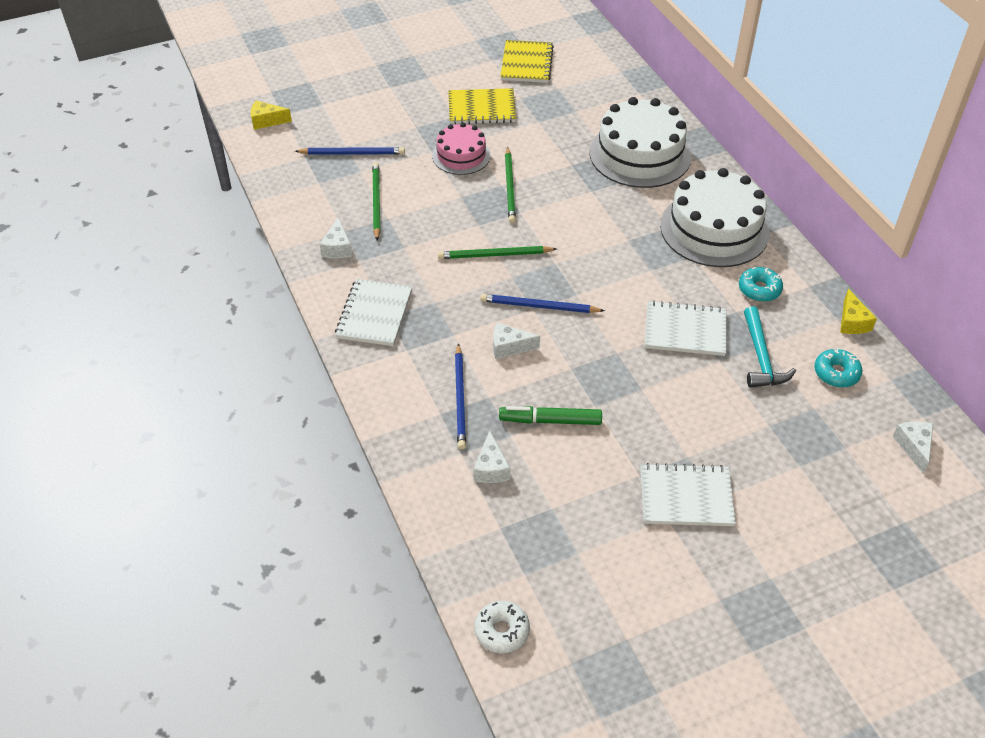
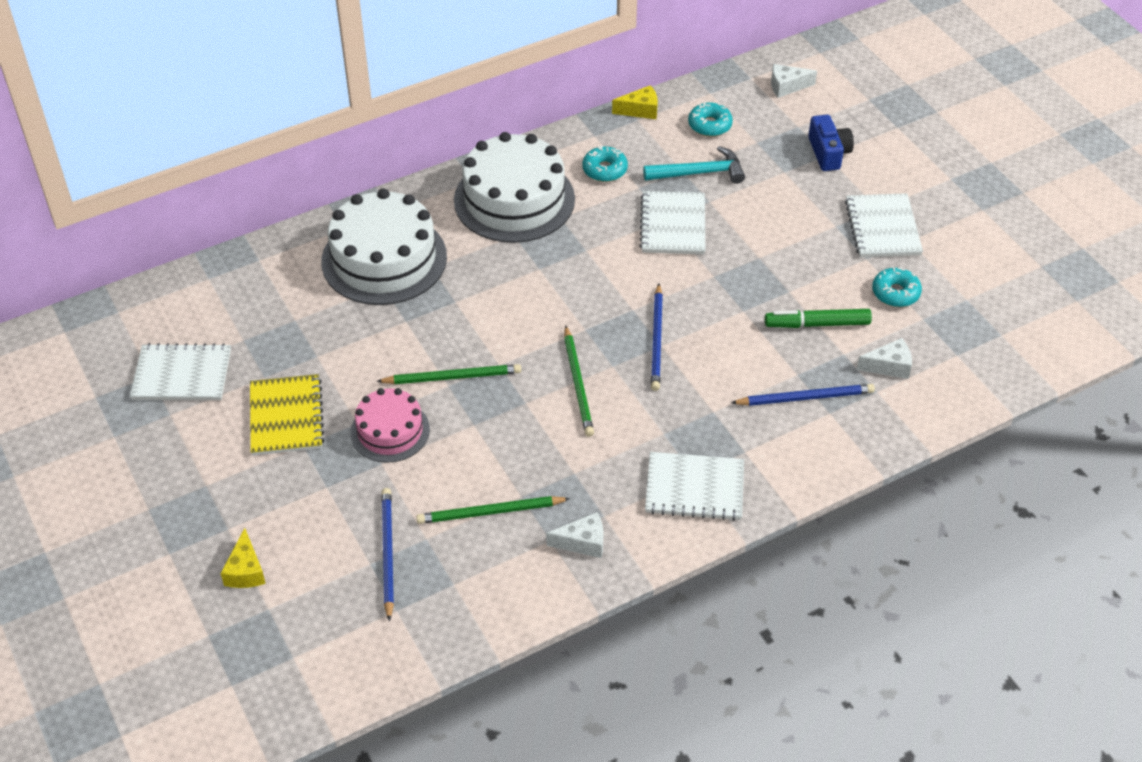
camera: 95 degrees left, 0 degrees up
yellow cheese [251,101,292,130] -> yellow cheese moved to [220,528,266,588]
white donut [474,601,530,653] -> none
white cheese [493,322,540,359] -> none
green marker [499,406,602,425] -> green marker turned 90 degrees clockwise [765,309,872,328]
yellow notebook [500,40,554,83] -> white notebook [130,343,231,400]
none -> blue camera [808,115,854,171]
none -> turquoise donut [872,267,922,307]

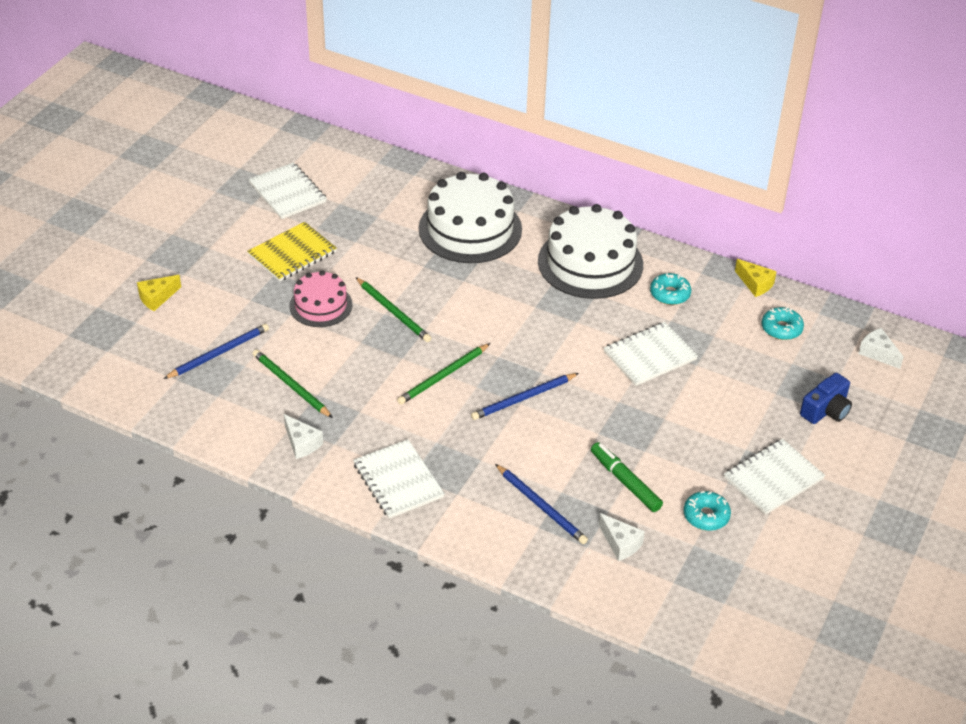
camera: 55 degrees right, 5 degrees down
turquoise hammer [643,146,745,184] -> none

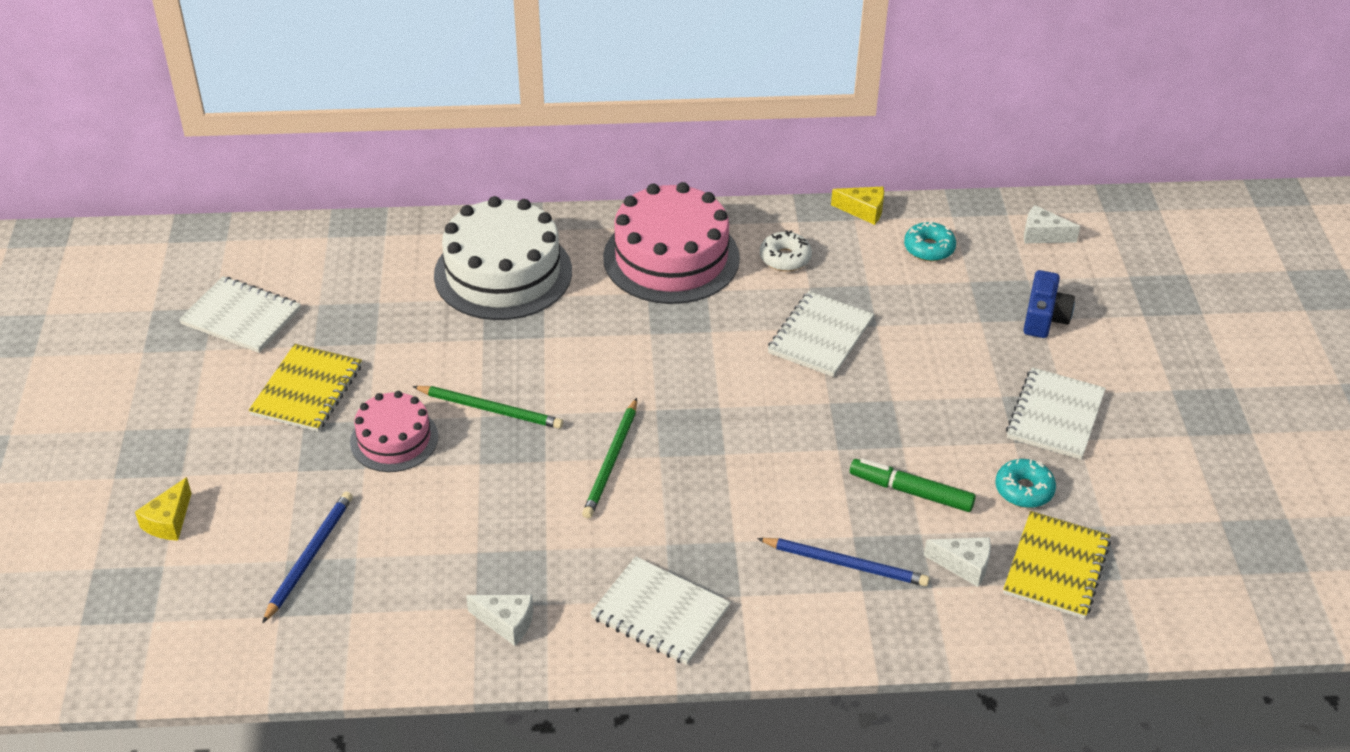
camera: 30 degrees left, 0 degrees up
green pencil [252,349,333,418] -> none
blue pencil [471,373,579,420] -> none
white cake [538,204,643,299] -> pink cake [603,182,740,304]
turquoise donut [650,273,691,305] -> white donut [760,230,812,271]
none -> yellow notebook [1003,511,1111,619]

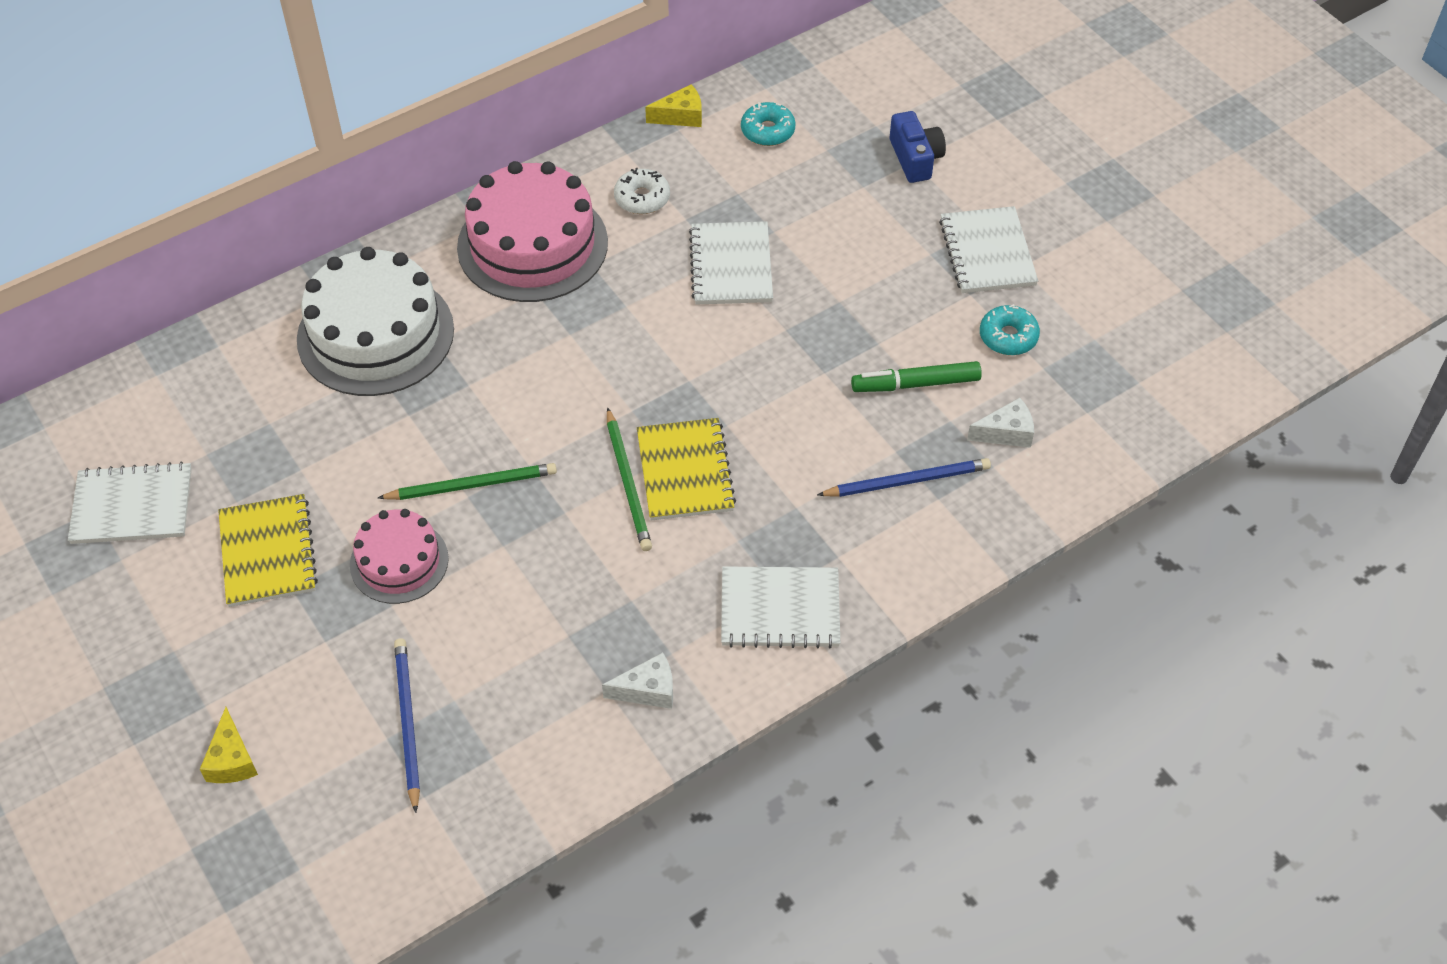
camera: 30 degrees left, 10 degrees up
yellow notebook [1003,511,1111,619] -> yellow notebook moved to [637,418,736,521]
white cheese [1024,205,1080,243] -> none

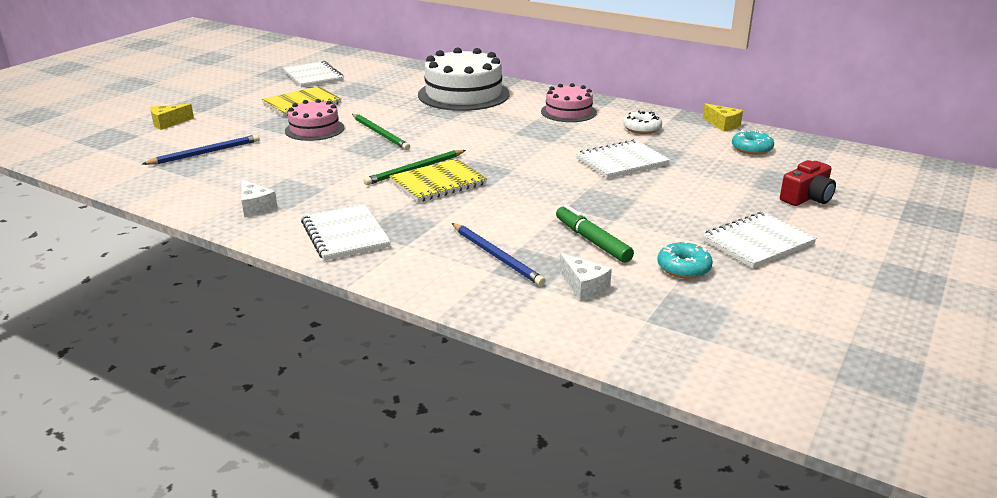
camera: 65 degrees right, 25 degrees down
pink cake [457,161,608,302] -> pink cake [541,83,597,122], size x0.58
blue camera [890,111,946,183] -> red camera [780,160,836,206]

